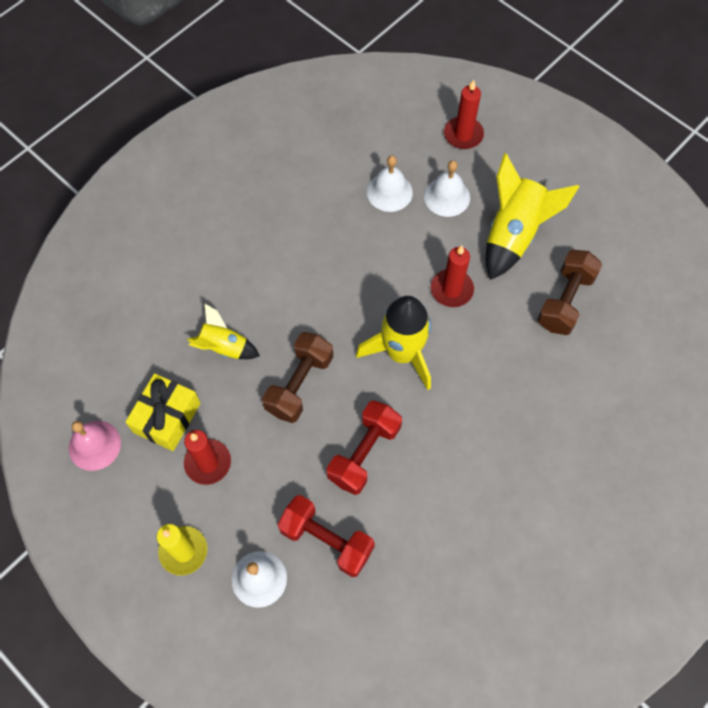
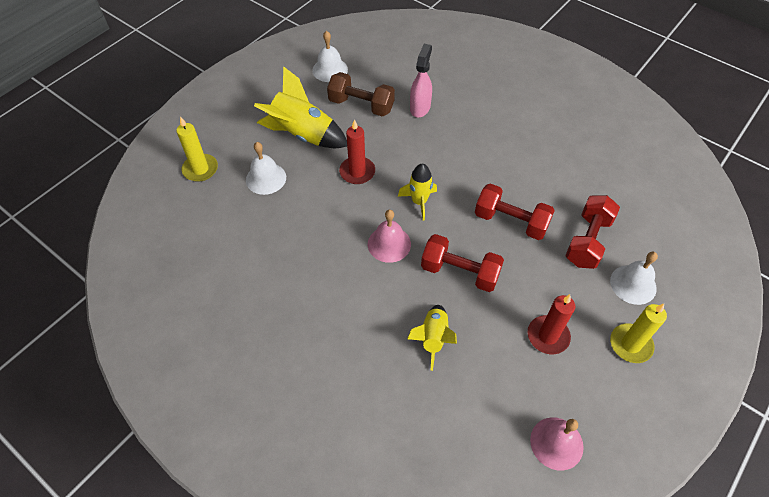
camera: 95 degrees left, 10 degrees down
yellow gift [125,373,200,451] -> none
brown dumbbell [262,332,333,423] -> red dumbbell [421,234,504,292]
yellow rocket [356,296,431,390] -> yellow rocket [398,164,437,221], size x0.59
white bell [367,155,413,212] -> white bell moved to [312,31,348,82]
red candle [444,80,484,149] -> yellow candle [176,117,218,182]
none -> pink bell [368,210,411,263]
none -> pink spray bottle [410,44,432,118]

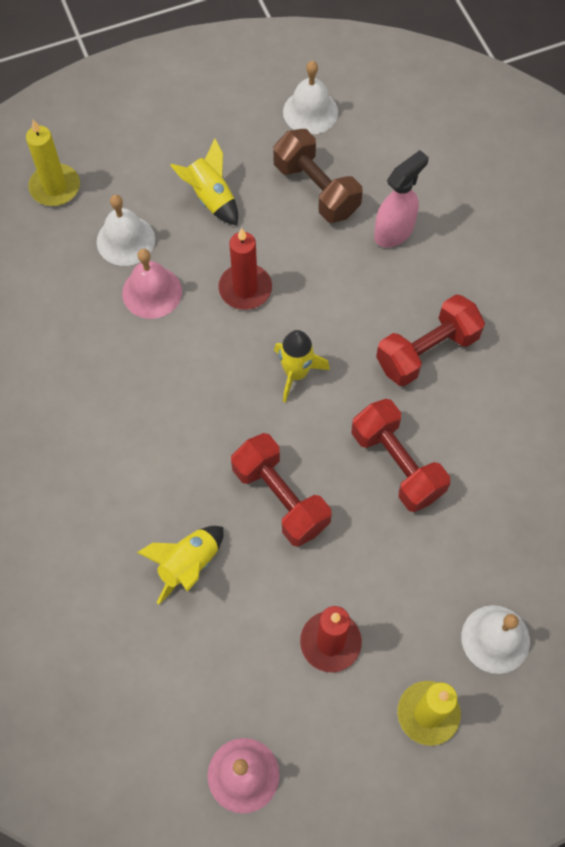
camera: 30 degrees right, 10 degrees up
yellow rocket [254,66,347,148] -> yellow rocket [170,139,238,226], size x0.59
pink bell [368,210,411,263] -> pink bell moved to [122,249,182,319]
red dumbbell [565,195,620,269] -> red dumbbell moved to [376,294,485,386]

